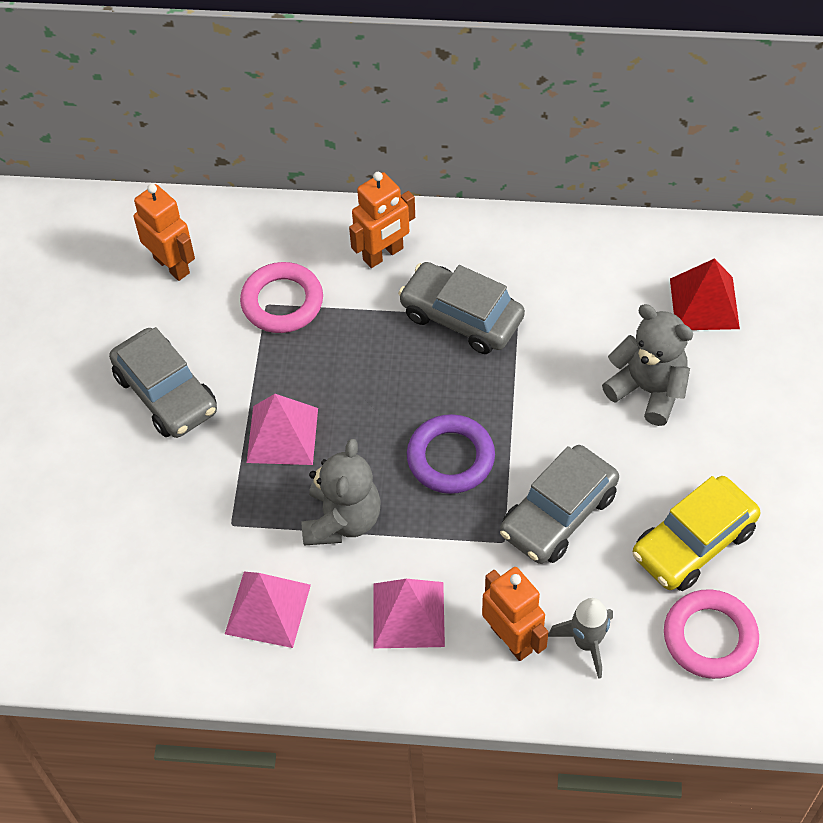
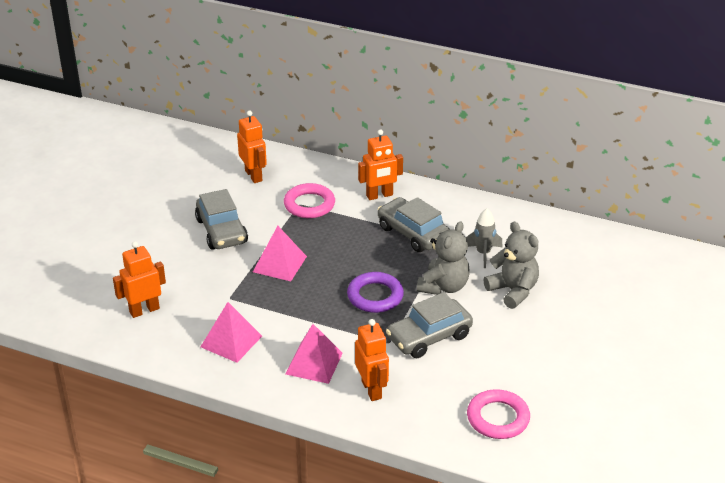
camera: 15 degrees right, 20 degrees down
grey teddy bear [302,439,381,545] -> grey teddy bear moved to [417,221,470,295]
grey rocket [548,598,613,679] -> grey rocket moved to [466,208,503,268]
yellow car [632,476,760,591] -> none
red pyramid [670,258,740,330] -> none
none -> orange robot [113,241,166,318]

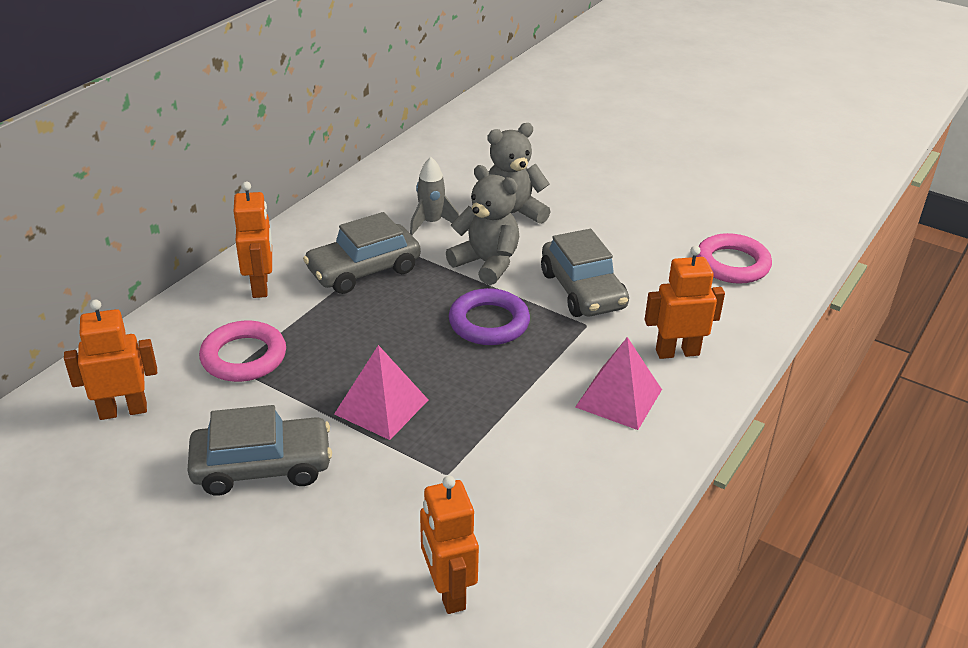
camera: 80 degrees left, 0 degrees up
pink pyramid [201,302,262,363] -> none

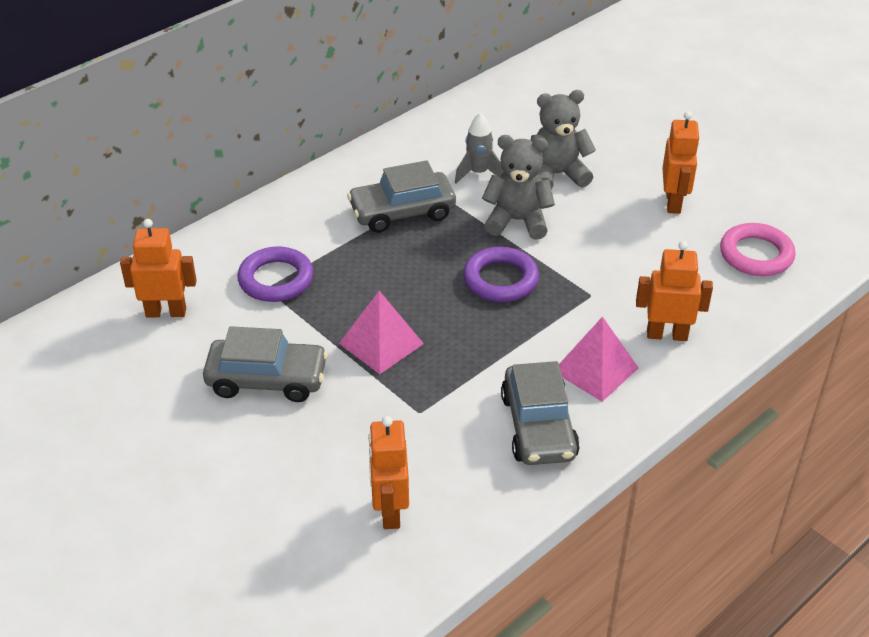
camera: 15 degrees right, 5 degrees up
pink ring [199,321,286,382] -> purple ring [237,247,314,302]
orange robot [234,182,272,298] -> orange robot moved to [663,111,700,214]
grey teddy bear [446,165,519,285] -> grey teddy bear turned 45 degrees counterclockwise [482,135,555,240]
grey car [541,229,629,317] -> grey car moved to [501,361,580,465]

